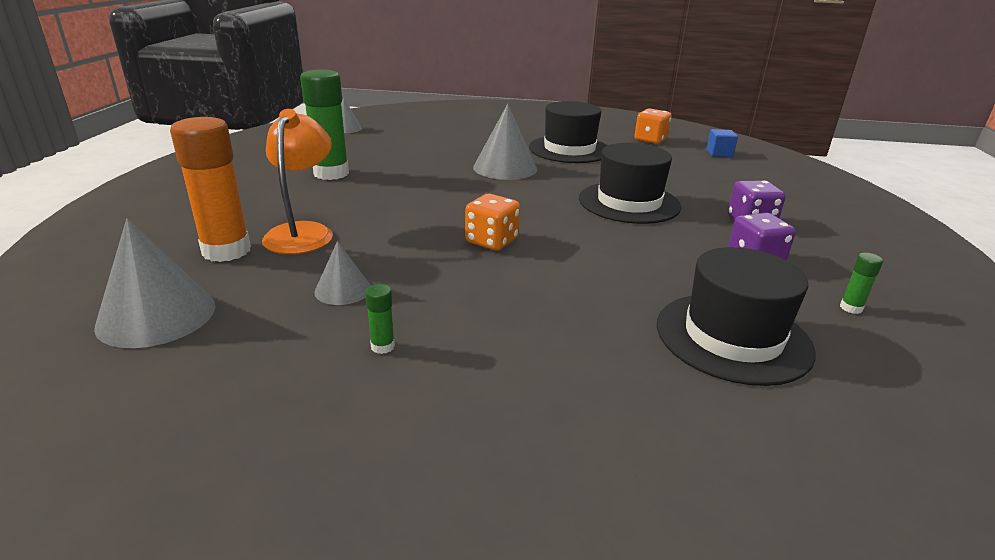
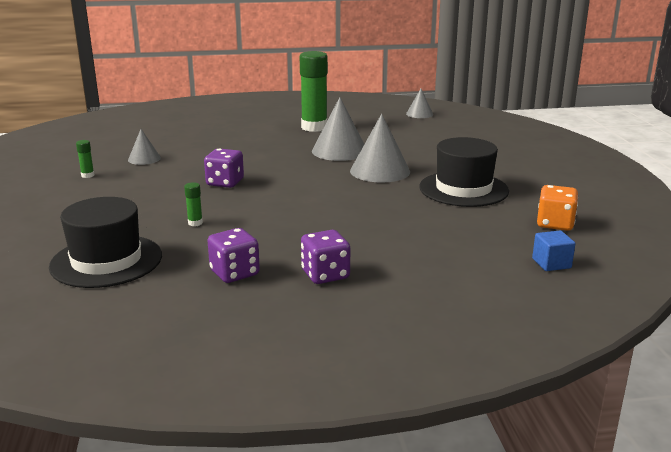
camera: 75 degrees right, 5 degrees down
grey cone [94,218,215,348] -> grey cone moved to [312,97,364,161]
orange glue stick [170,117,251,262] -> none
orange lamp [262,109,333,254] -> none
orange dice [465,194,520,251] -> purple dice [204,148,244,188]
black hat [579,143,682,224] -> none
green glue stick [840,253,883,314] -> green glue stick moved to [184,182,203,226]

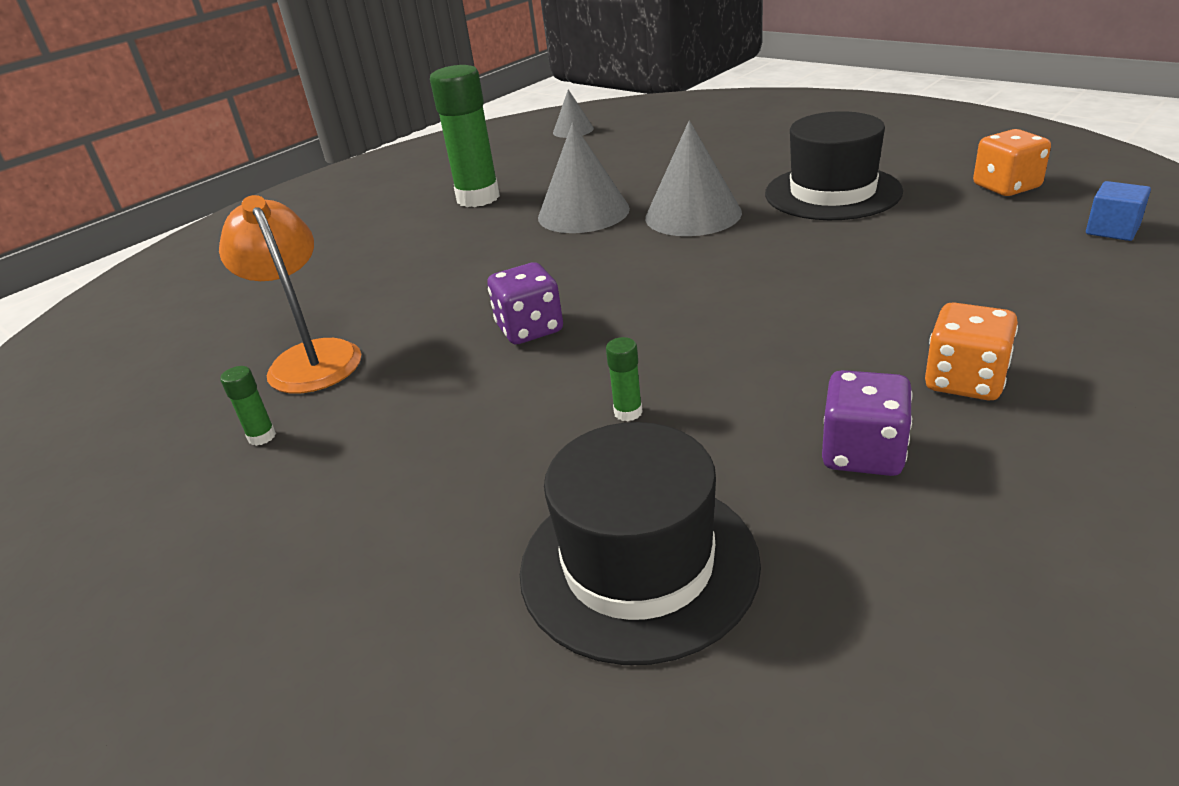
camera: 35 degrees left, 10 degrees up
grey cone [128,129,161,165] -> orange lamp [219,195,361,393]
purple dice [301,230,350,284] -> orange dice [925,302,1018,400]

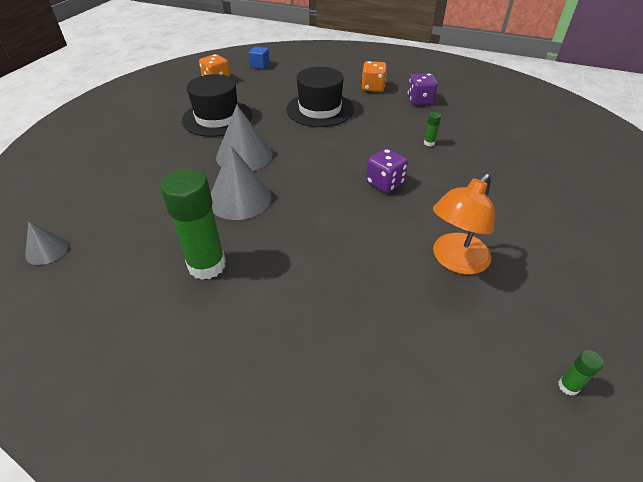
camera: 115 degrees left, 10 degrees up
green glue stick [220,366,276,446] -> green glue stick moved to [558,350,604,396]
black hat [520,422,761,665] -> black hat moved to [286,67,354,127]

